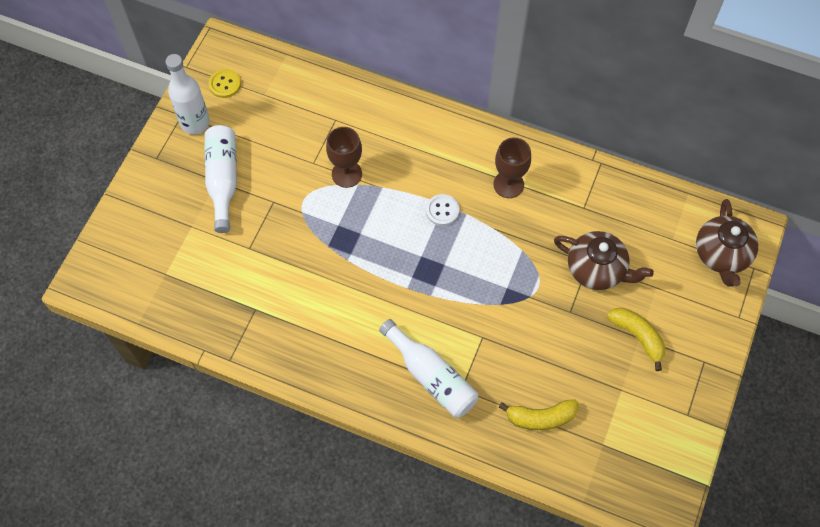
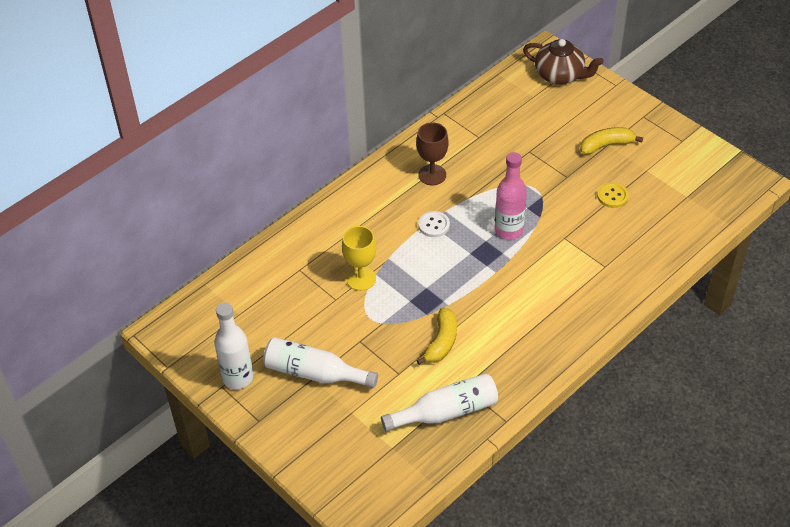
camera: 65 degrees left, 15 degrees down
yellow button [209,69,241,98] -> yellow button moved to [597,183,629,208]
brown goblet [326,127,362,188] -> yellow goblet [342,226,376,291]
white bottle [379,319,478,418] -> white bottle moved to [381,373,498,432]
yellow banana [499,399,578,430] -> yellow banana moved to [416,308,457,365]
brown teapot [554,231,654,290] -> none
none -> pink bottle [495,152,527,239]

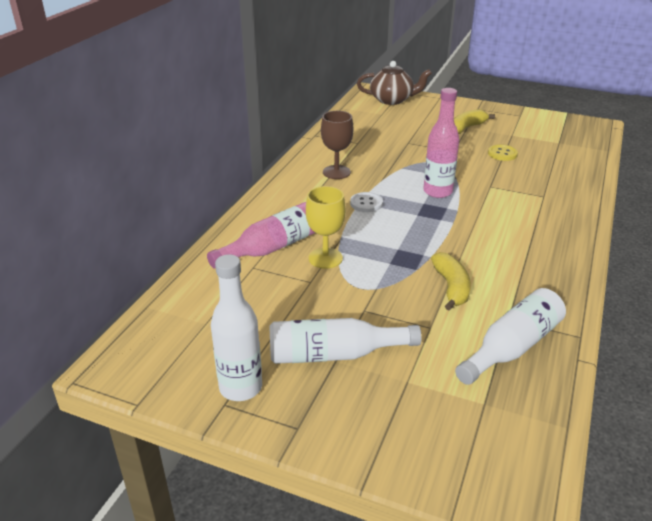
camera: 25 degrees left, 15 degrees down
none -> pink bottle [207,202,315,269]

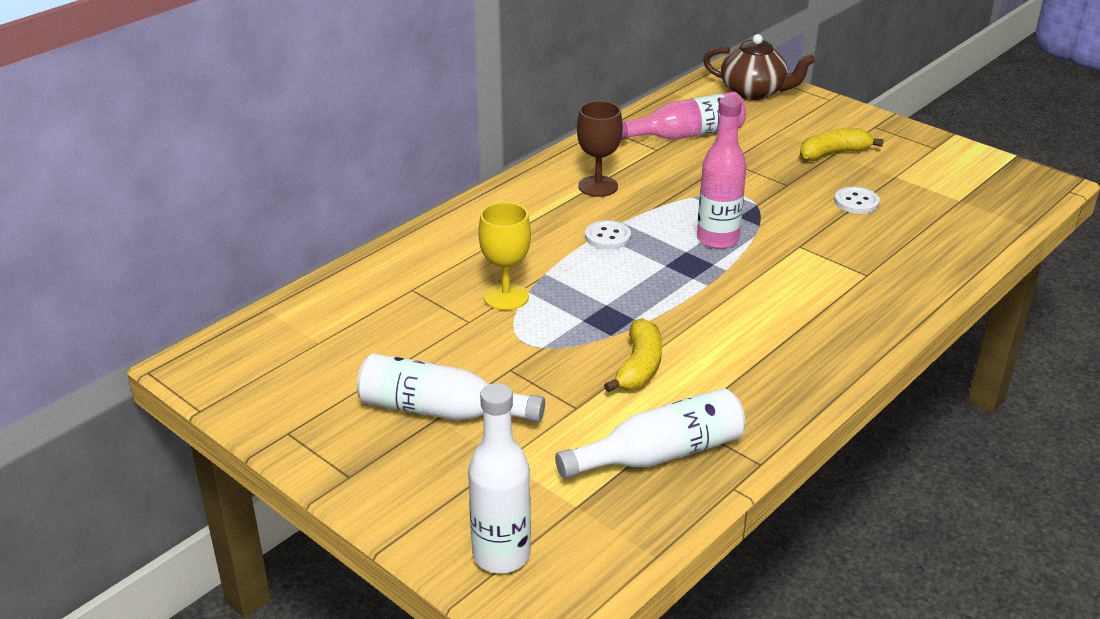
camera: 20 degrees right, 0 degrees up
pink bottle [207,202,315,269] -> pink bottle moved to [621,92,746,140]
white bottle [211,254,262,401] -> white bottle moved to [468,383,531,573]
yellow button [488,144,518,161] -> white button [834,187,880,214]

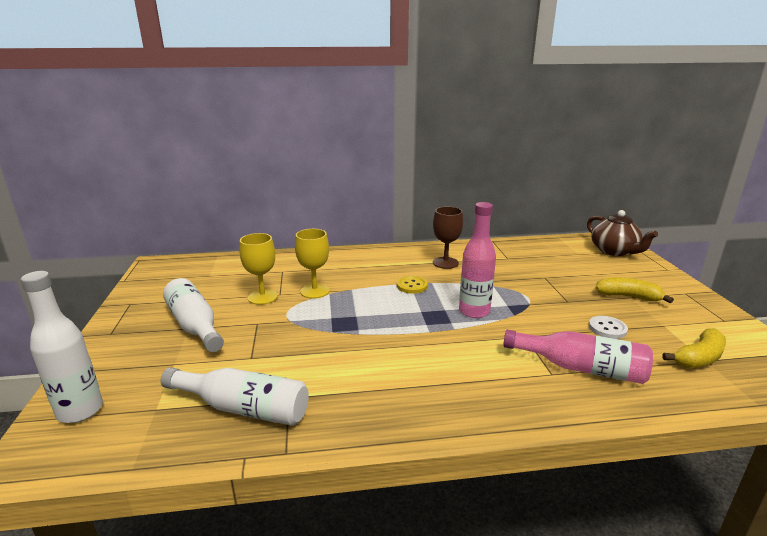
camera: 40 degrees right, 10 degrees down
white button [585,220,631,250] -> yellow button [397,276,428,294]
yellow banana [604,318,662,392] -> yellow banana moved to [662,328,726,368]
pink bottle [621,92,746,140] -> pink bottle moved to [503,330,653,384]
none -> yellow goblet [239,233,278,305]

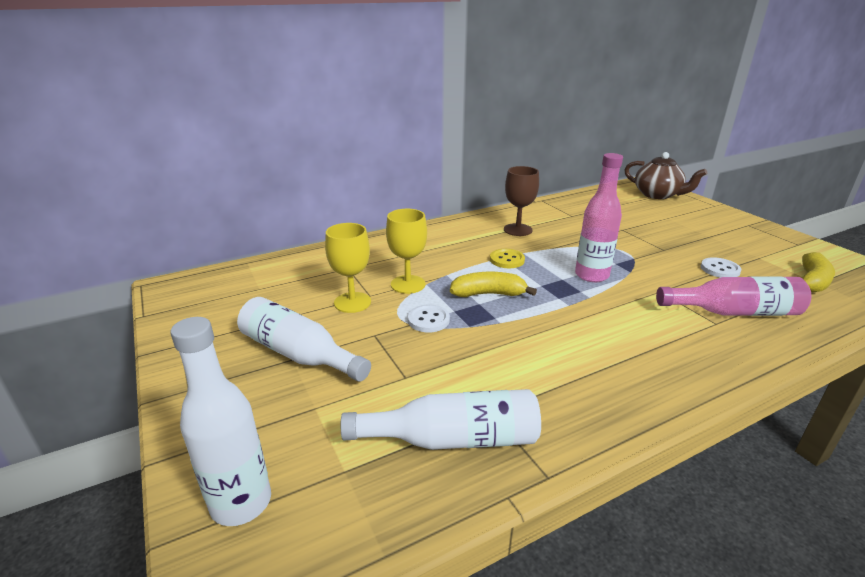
camera: 20 degrees left, 5 degrees up
yellow banana [595,277,674,303] -> yellow banana moved to [450,272,537,297]
none -> white button [408,305,450,332]

